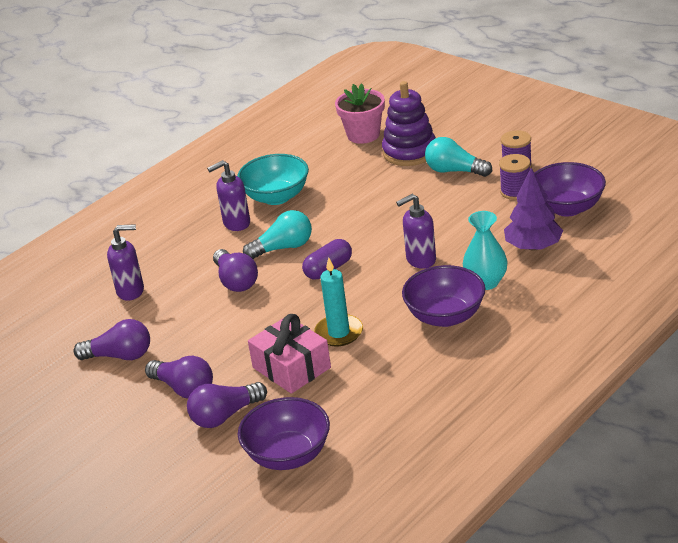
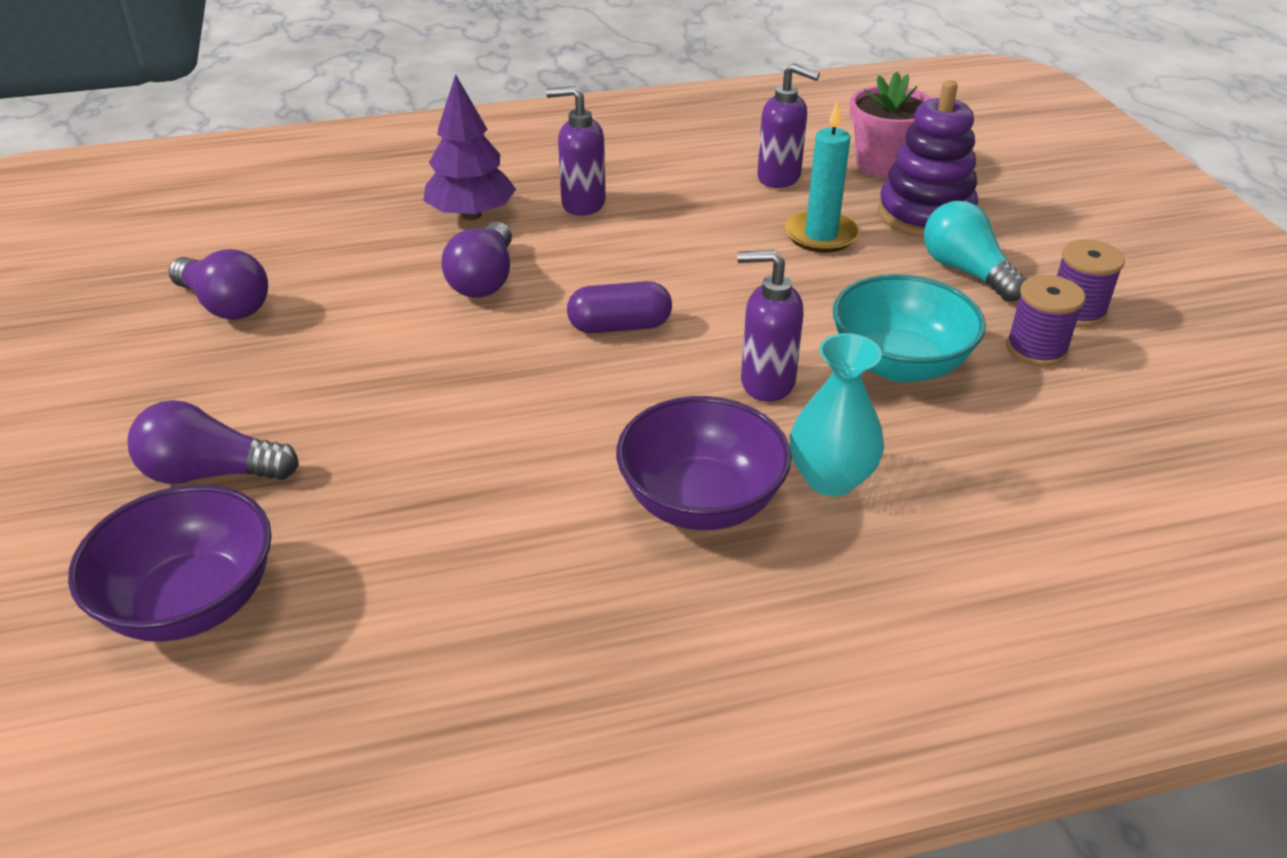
camera: 30 degrees right, 5 degrees up
purple soap dispenser [107,224,144,301] -> purple soap dispenser moved to [757,63,820,188]
purple light bulb [145,356,213,399] -> none
turquoise bowl [237,154,309,205] -> turquoise bowl moved to [833,274,986,382]
turquoise light bulb [243,210,312,259] -> none
pink gift [248,314,331,394] -> none
turquoise candle [314,257,363,347] -> turquoise candle moved to [785,101,860,253]
purple tree [504,168,563,251] -> purple tree moved to [423,74,516,220]
purple bowl [535,162,606,217] -> none

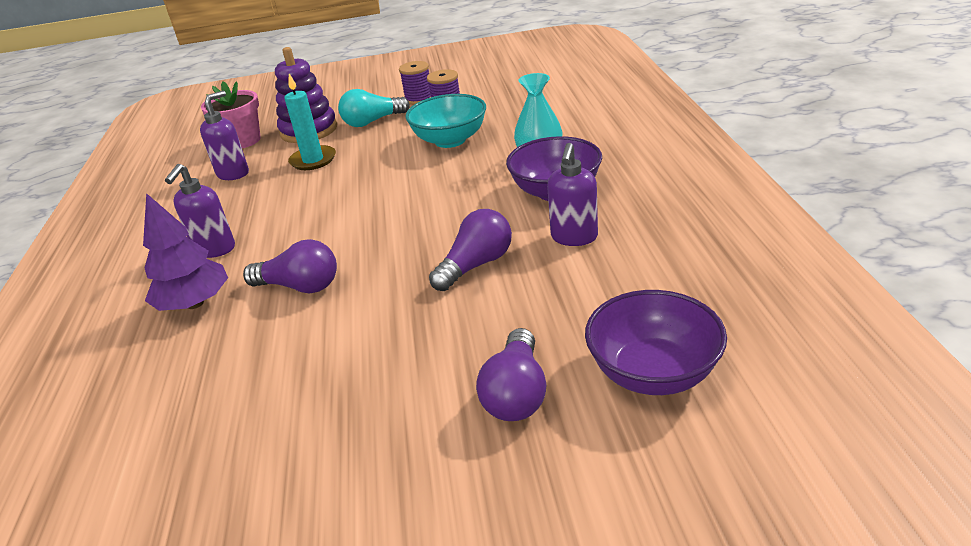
camera: 80 degrees left, 5 degrees down
purple light bulb [168,249,268,320] -> purple light bulb moved to [429,209,512,291]
purple capsule [567,281,672,333] -> none
purple soap dispenser [737,250,804,402] -> purple soap dispenser moved to [547,143,598,246]

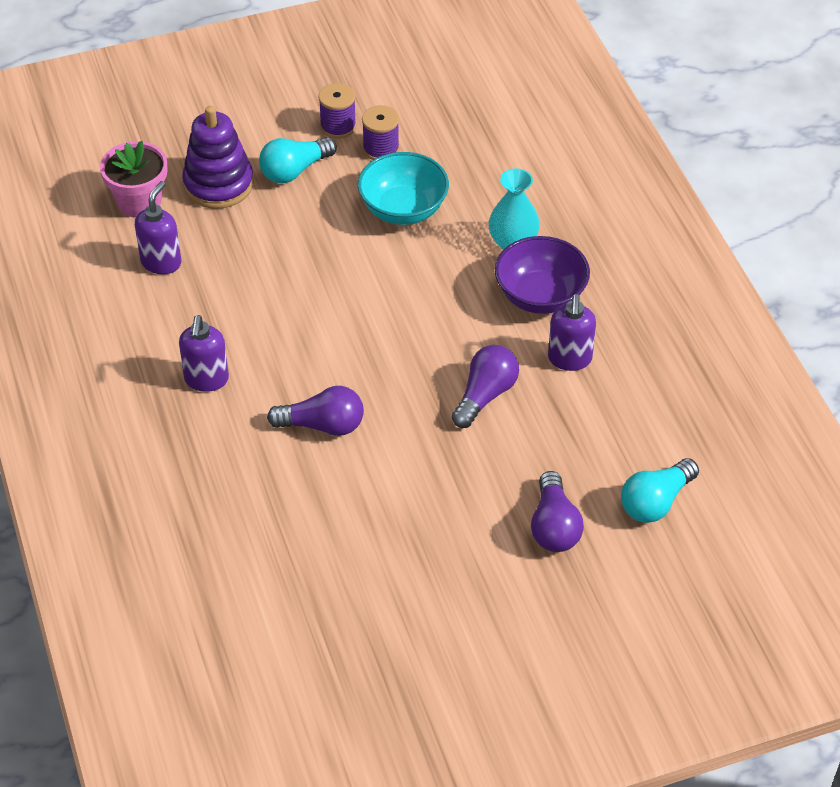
camera: 15 degrees left, 15 degrees up
purple tree [143,193,228,311] -> none
turquoise candle [284,74,336,170] -> none
purple bowl [585,290,727,395] -> turquoise light bulb [621,458,699,523]

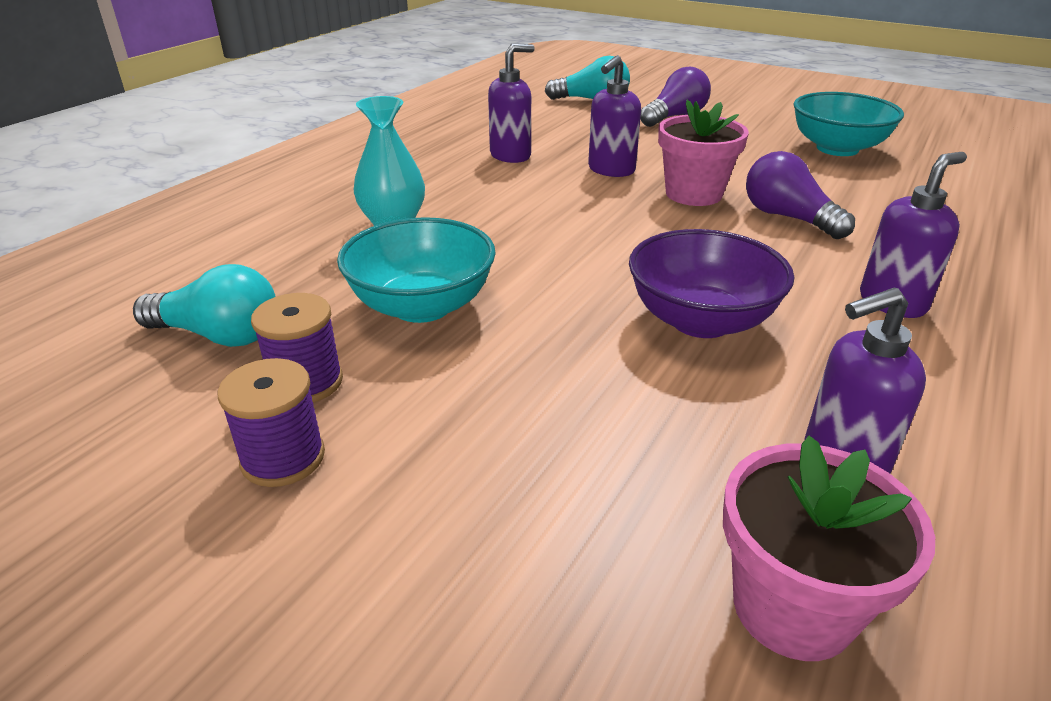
camera: 130 degrees left, 15 degrees down
purple stacking toy [182,106,254,209] -> none
turquoise light bulb [259,137,337,183] -> turquoise light bulb moved to [133,264,276,347]
purple light bulb [452,345,519,428] -> purple soap dispenser [588,55,641,177]
purple bowl [495,236,590,314] -> purple bowl moved to [629,229,794,338]
none -> pink flower pot [658,99,749,206]
none -> turquoise bowl [794,92,904,156]

